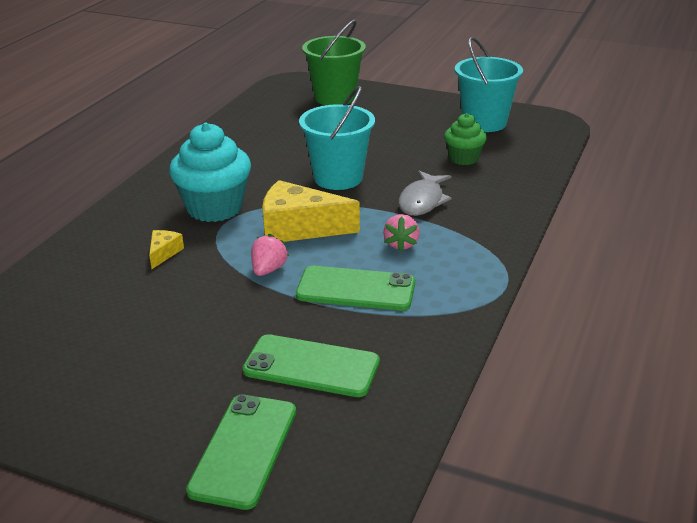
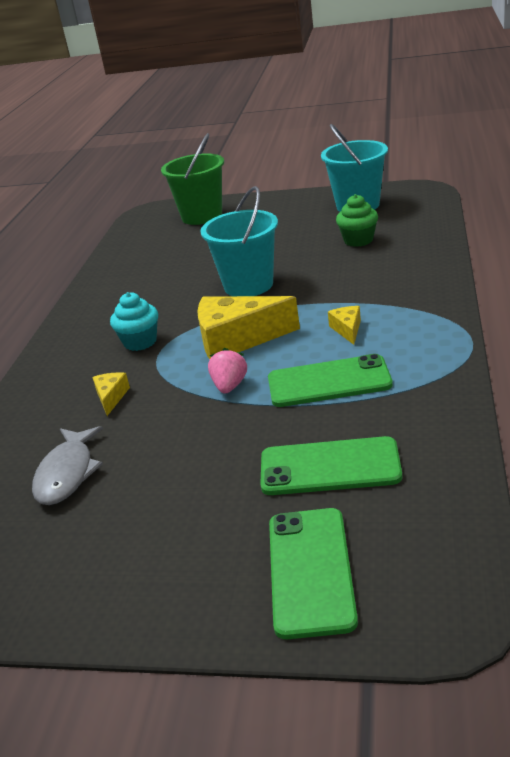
camera: 10 degrees left, 0 degrees up
turquoise cupcake [169,122,251,222] -> turquoise cupcake [110,292,158,351], size x0.58
pink strawberry [383,214,420,252] -> yellow cheese [328,306,361,345]
grey fish [398,171,452,216] -> grey fish moved to [32,426,103,505]

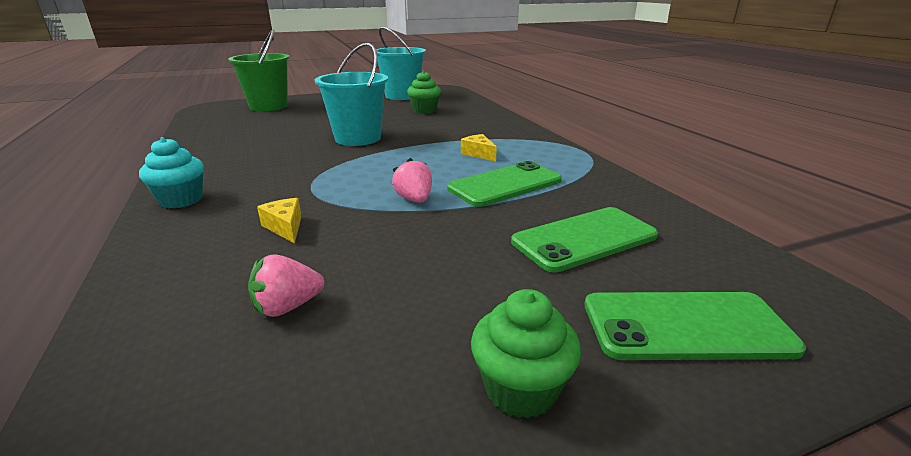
camera: 35 degrees left, 5 degrees down
grey fish [32,426,103,505] -> pink strawberry [248,255,324,317]
turquoise cupcake [110,292,158,351] -> turquoise cupcake moved to [139,137,204,208]
yellow cheese [197,296,300,359] -> none
green phone [269,508,358,639] -> green phone turned 60 degrees counterclockwise [584,292,806,360]
none -> green cupcake [471,289,581,419]

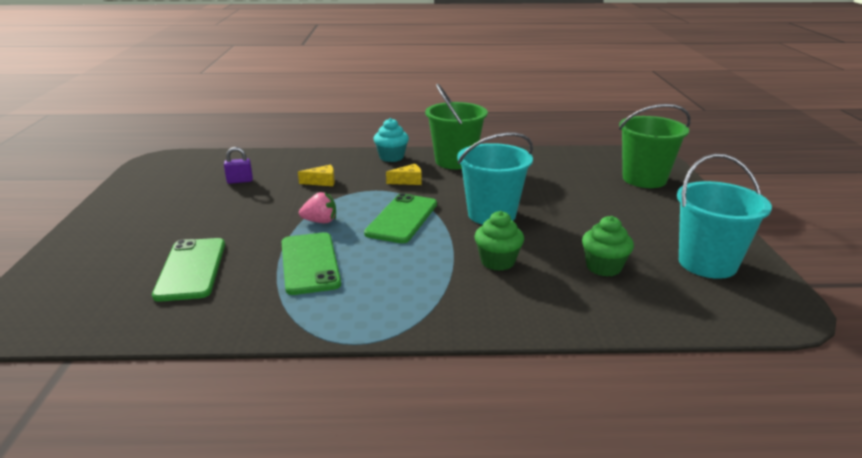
camera: 110 degrees right, 0 degrees up
pink strawberry [248,255,324,317] -> purple padlock [224,147,253,184]
yellow cheese [461,134,497,162] -> yellow cheese moved to [386,164,422,185]
green cupcake [471,289,581,419] -> green cupcake moved to [474,211,524,271]
green phone [584,292,806,360] -> green phone moved to [364,193,437,243]
none -> green bucket [425,84,488,169]

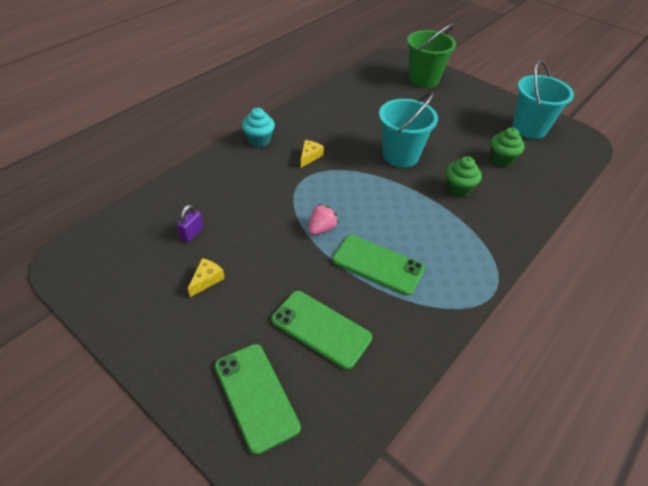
camera: 50 degrees left, 20 degrees up
yellow cheese [298,165,335,186] -> yellow cheese moved to [188,258,225,297]
green phone [364,193,437,243] -> green phone moved to [214,344,301,455]
green bucket [425,84,488,169] -> none

